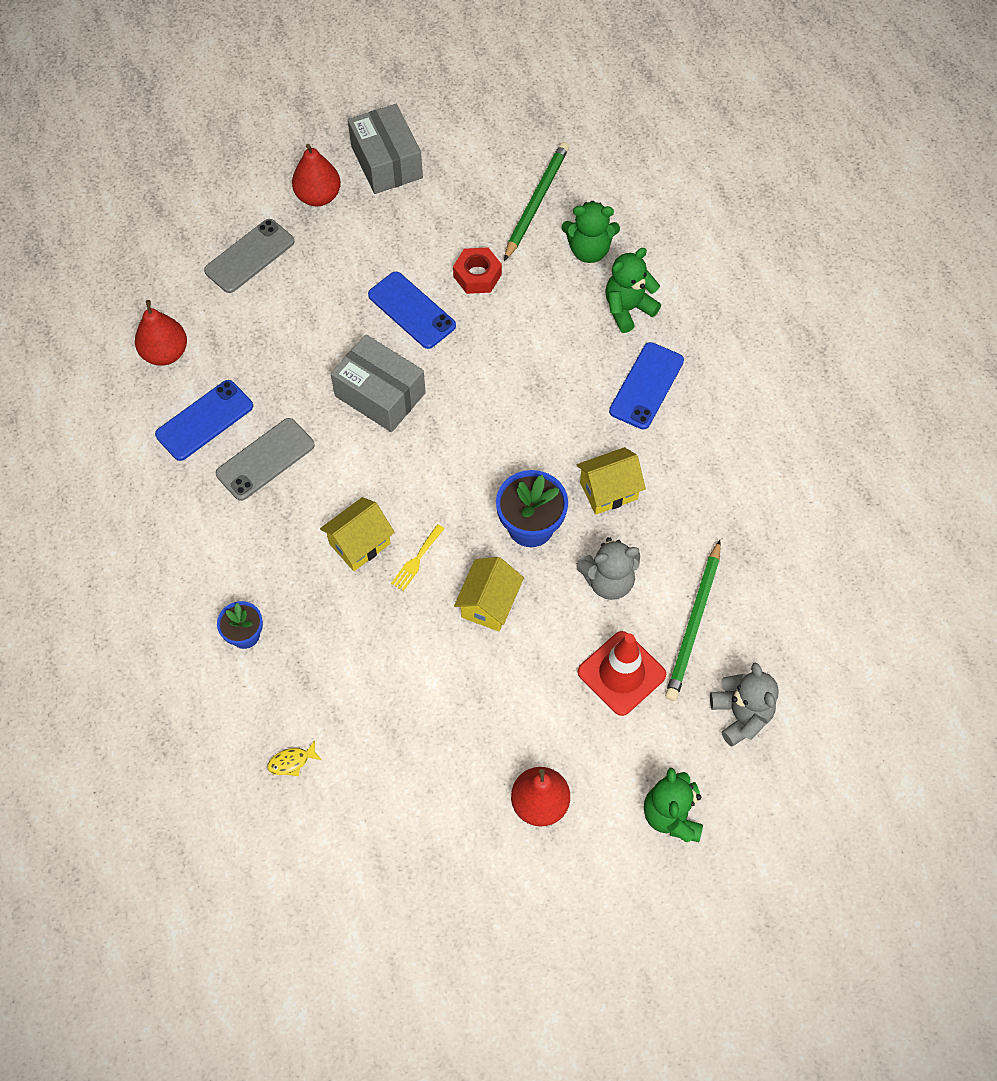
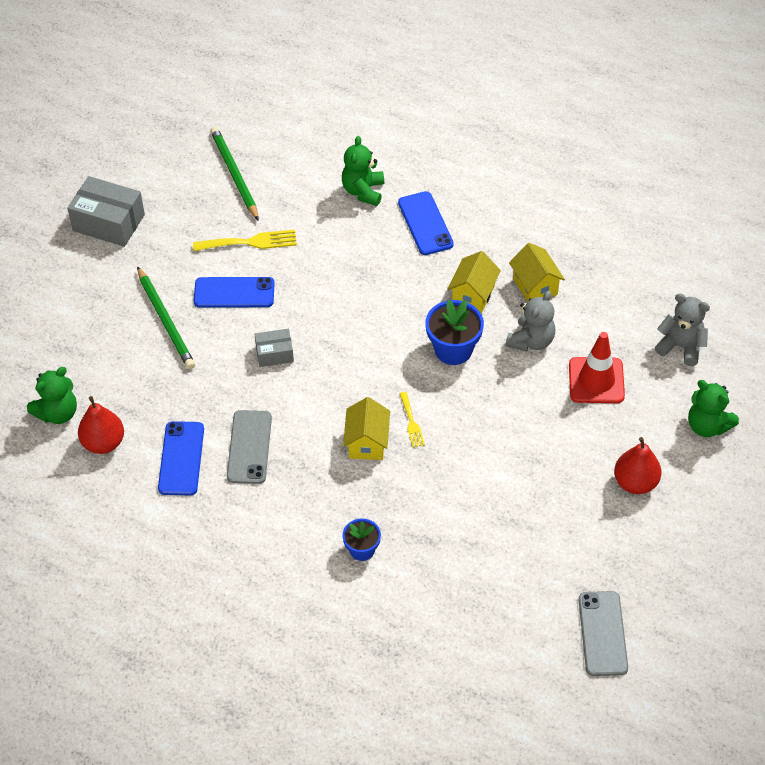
camera: 45 degrees left, 10 degrees down
grey phone [204,219,295,293] -> grey phone moved to [579,591,628,676]
yellow fish [267,741,322,776] -> none
red pear [292,144,341,207] -> none
grey box [331,335,426,432] -> grey box [254,329,294,367], size x0.56
red nut [453,247,502,294] -> yellow fork [193,230,297,251]
yellow house [454,557,524,631] -> yellow house moved to [509,243,565,302]
green teddy bear [562,201,620,263] -> green teddy bear moved to [27,367,77,424]
green pencil [665,540,721,701] -> green pencil moved to [137,266,195,369]

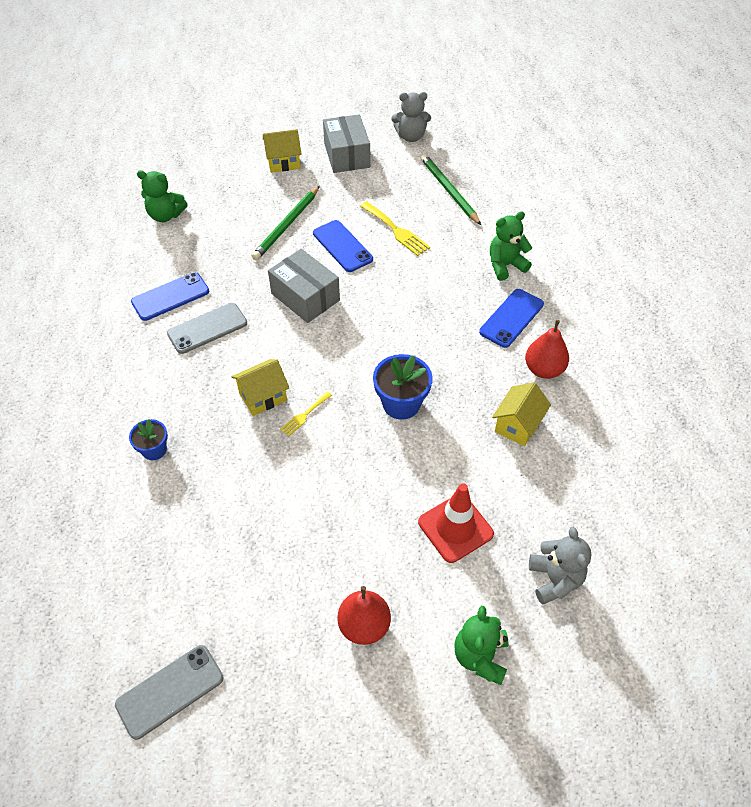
camera: 55 degrees right, 0 degrees up
red pear [78,396,124,454] -> red pear moved to [525,320,569,379]
green pencil [210,127,259,221] -> green pencil turned 60 degrees counterclockwise [421,154,481,225]
grey box [254,329,294,367] -> grey box [268,249,340,323], size x1.78
yellow house [447,251,501,313] -> yellow house moved to [263,129,302,173]
grey teddy bear [506,291,555,351] -> grey teddy bear moved to [392,92,431,142]

